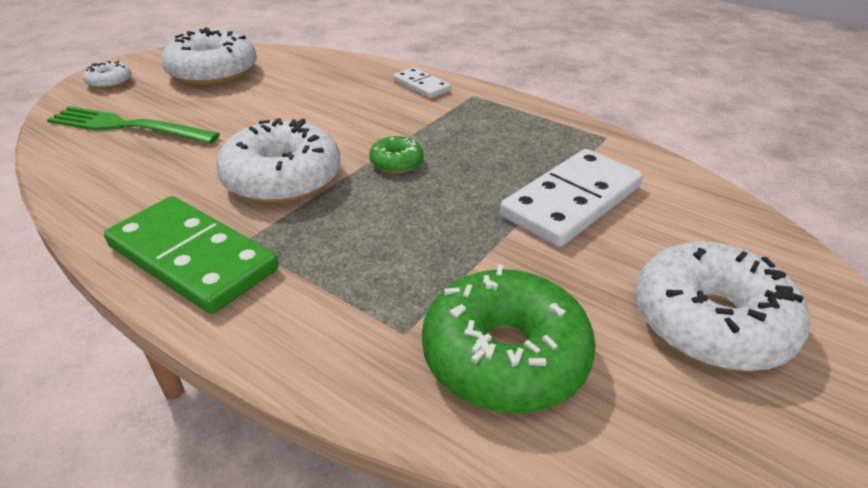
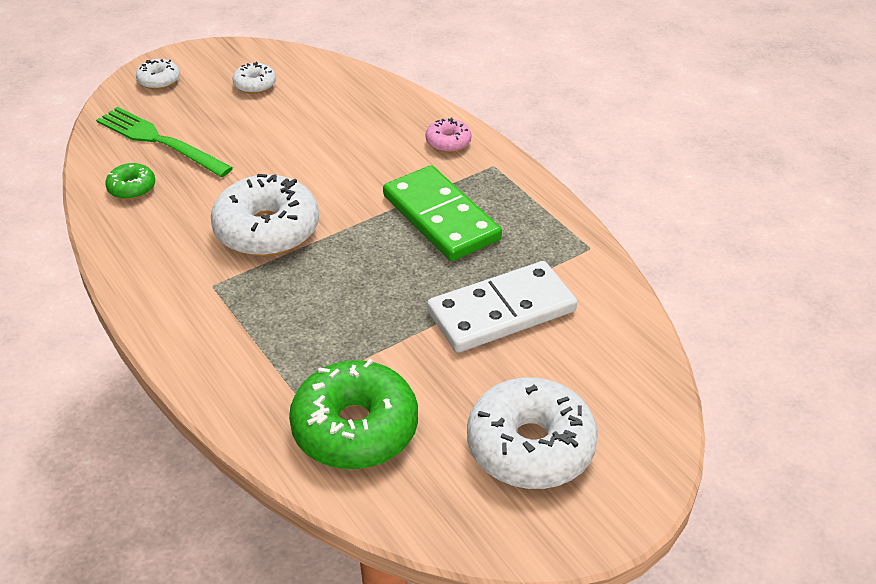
camera: 20 degrees right, 5 degrees up
green domino [104,196,279,314] -> green domino moved to [383,165,502,261]
white donut [161,28,257,86] -> white donut [232,62,276,94], size x0.48
green donut [369,136,424,173] -> green donut moved to [105,163,155,200]
white domino [393,67,451,98] -> pink donut [425,117,472,153]

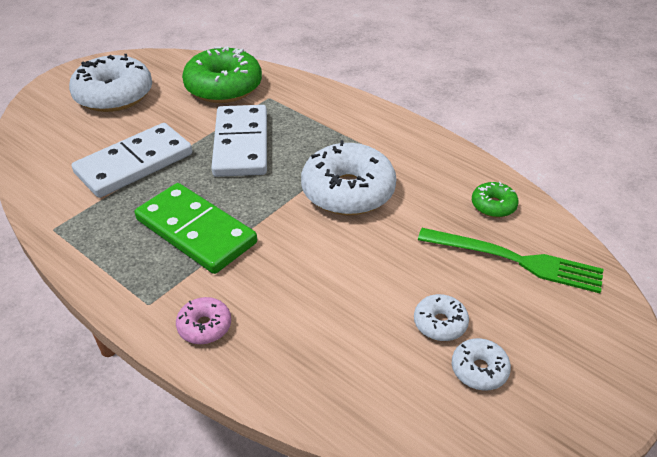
camera: 165 degrees right, 0 degrees up
white donut [136,59,180,90] -> white donut moved to [414,294,469,341]
none -> white domino [211,105,267,177]

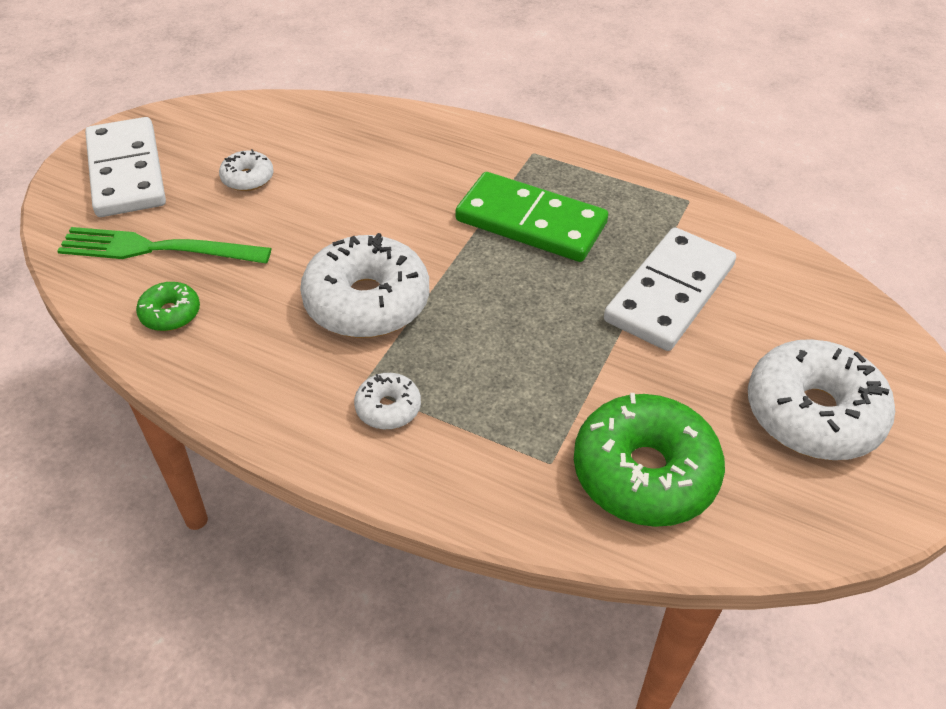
camera: 165 degrees right, 5 degrees up
pink donut [176,297,231,344] -> none
white domino [211,105,267,177] -> white domino moved to [85,117,166,217]
white donut [452,338,511,391] -> white donut moved to [354,373,421,430]

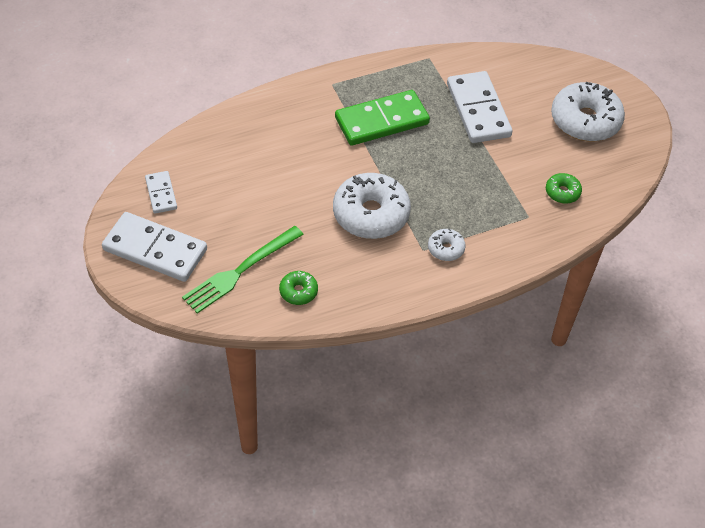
camera: 50 degrees left, 5 degrees up
white donut [219,149,274,191] -> none
green donut [574,393,725,527] -> green donut [546,173,582,204], size x0.48
none -> white domino [145,171,177,214]

